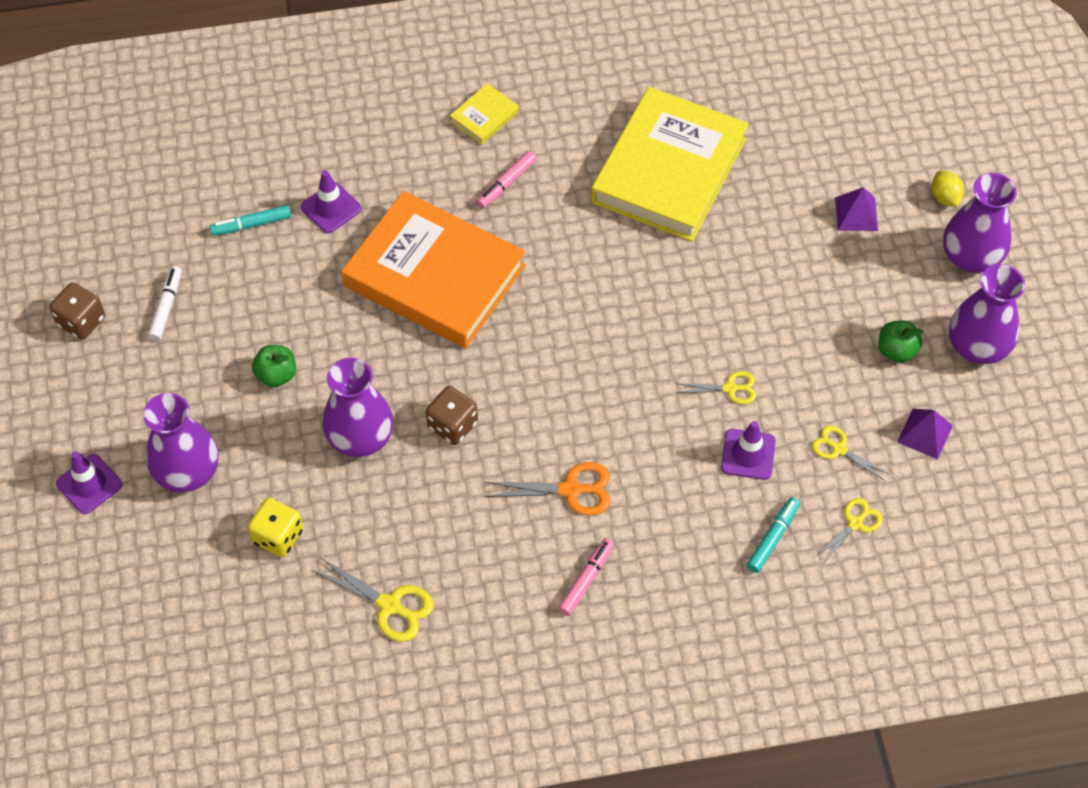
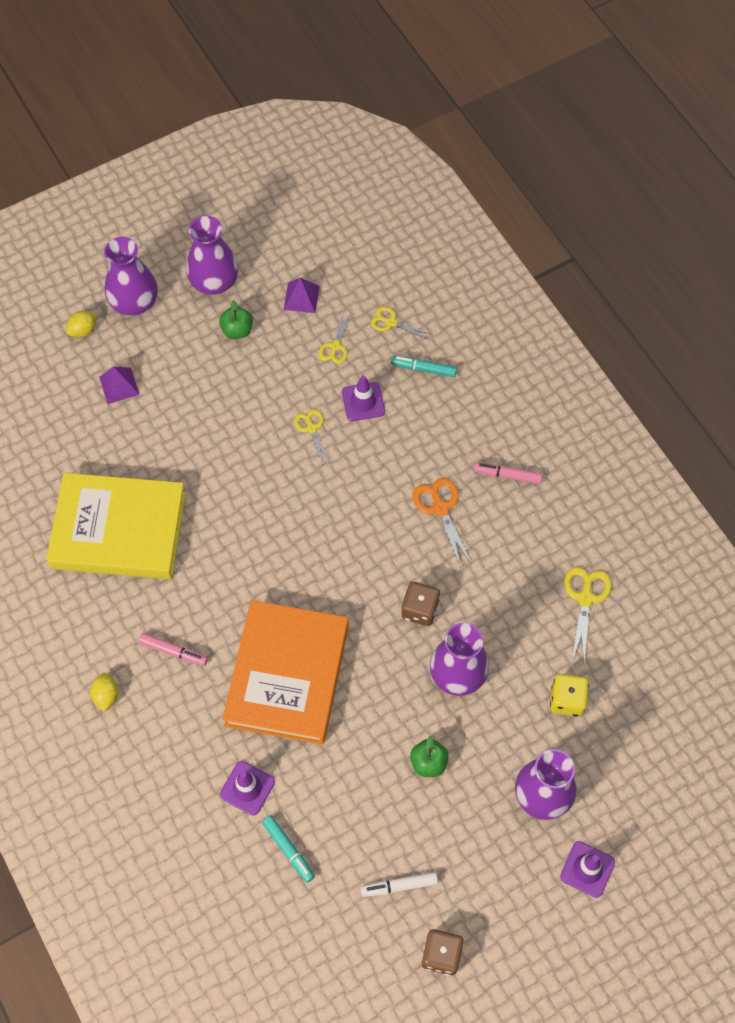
camera: 110 degrees left, 5 degrees up
yellow book [450,83,519,145] -> yellow lemon [90,673,119,712]

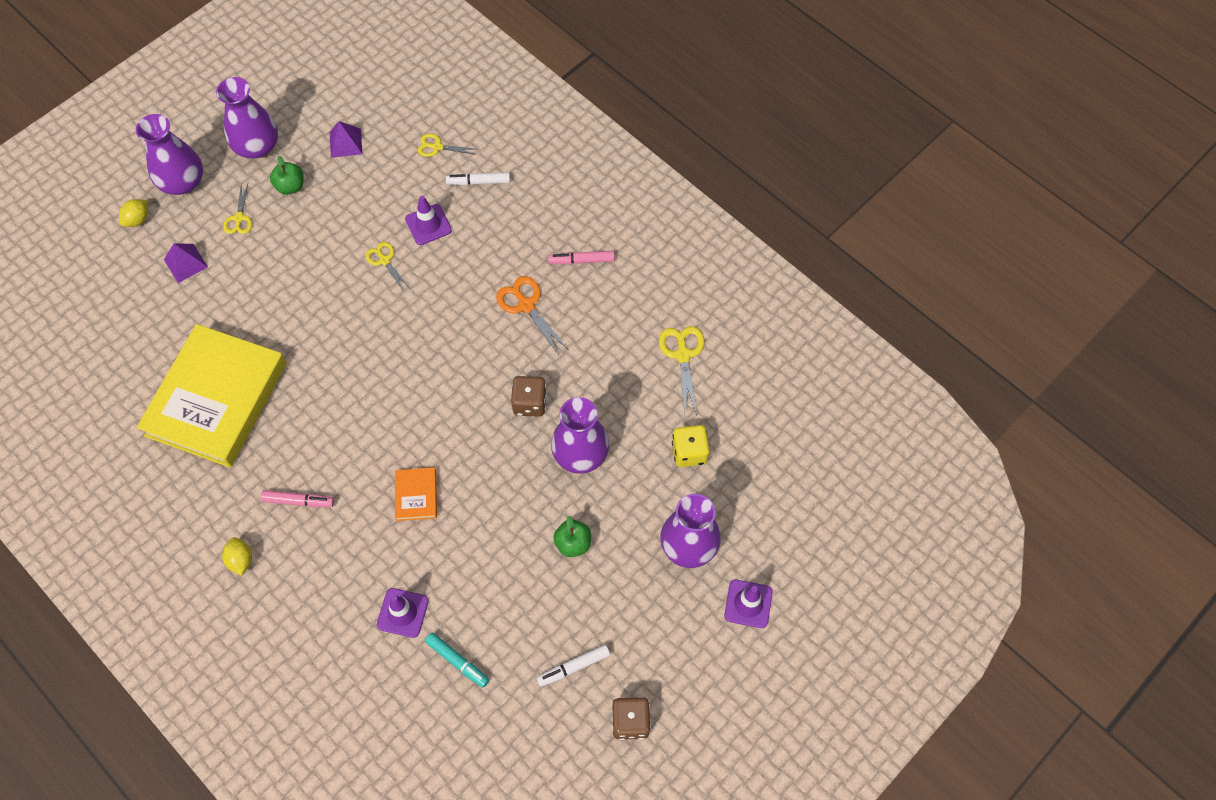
camera: 15 degrees left, 0 degrees up
yellow book [46,473,186,579] -> yellow book turned 60 degrees counterclockwise [137,324,287,468]
orange book [222,600,349,744] -> orange book [395,467,437,521], size x0.40
yellow scissors [319,312,351,364] -> yellow scissors moved to [223,184,252,234]
turquoise marker [391,356,457,377] -> white marker [446,172,510,185]

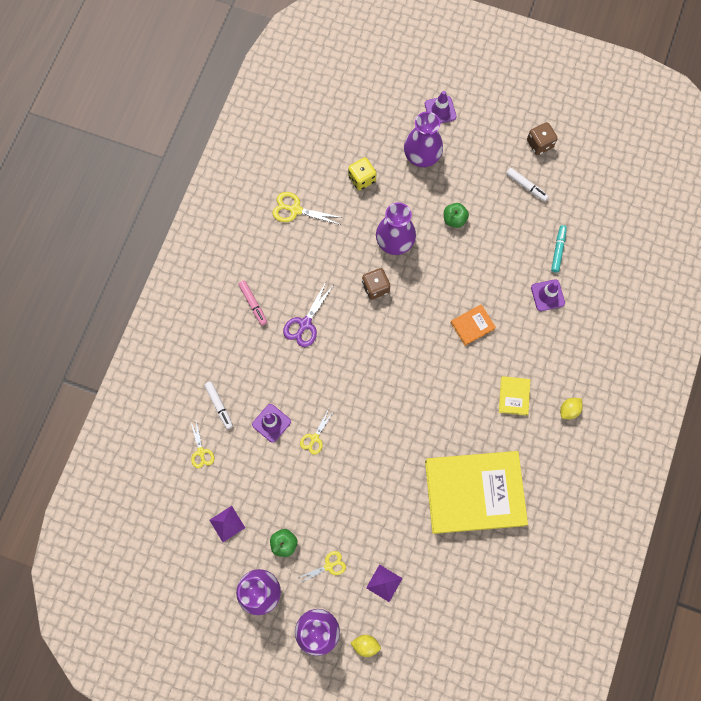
camera: 115 degrees left, 10 degrees up
pink marker [261,490,334,507] -> yellow book [499,376,530,416]
orange scissors [496,276,569,355] -> purple scissors [283,282,333,347]
yellow scissors [659,326,704,415] -> yellow scissors turned 45 degrees clockwise [272,192,343,225]

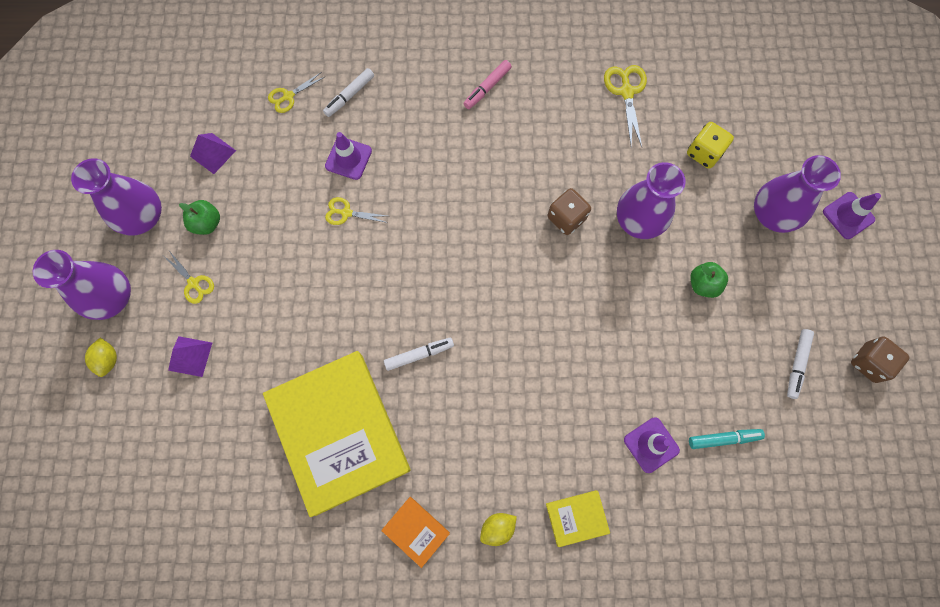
camera: 70 degrees right, 0 degrees up
purple scissors [283,282,333,347] -> none
orange book [451,304,496,346] -> orange book moved to [381,497,450,568]
yellow book [499,376,530,416] -> yellow book moved to [546,490,610,547]
yellow lemon [560,398,583,419] -> yellow lemon turned 60 degrees counterclockwise [480,513,517,546]
none -> white marker [384,338,454,371]

